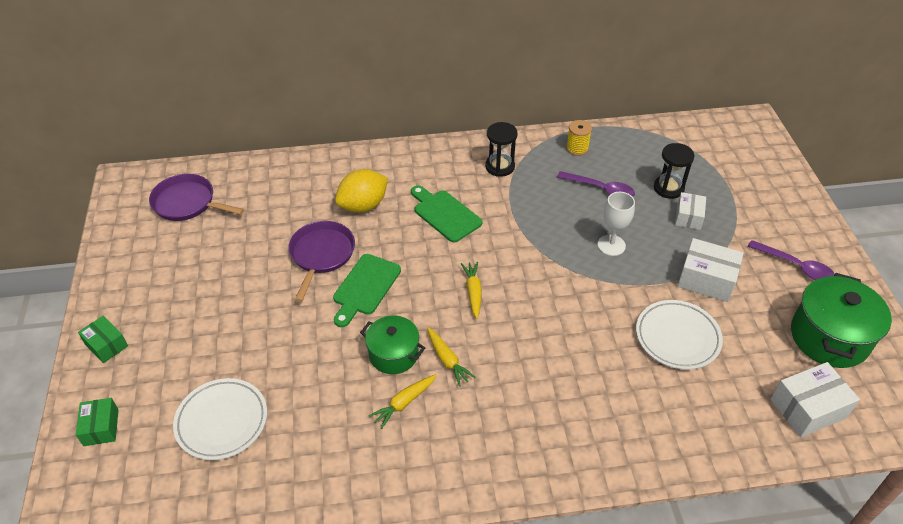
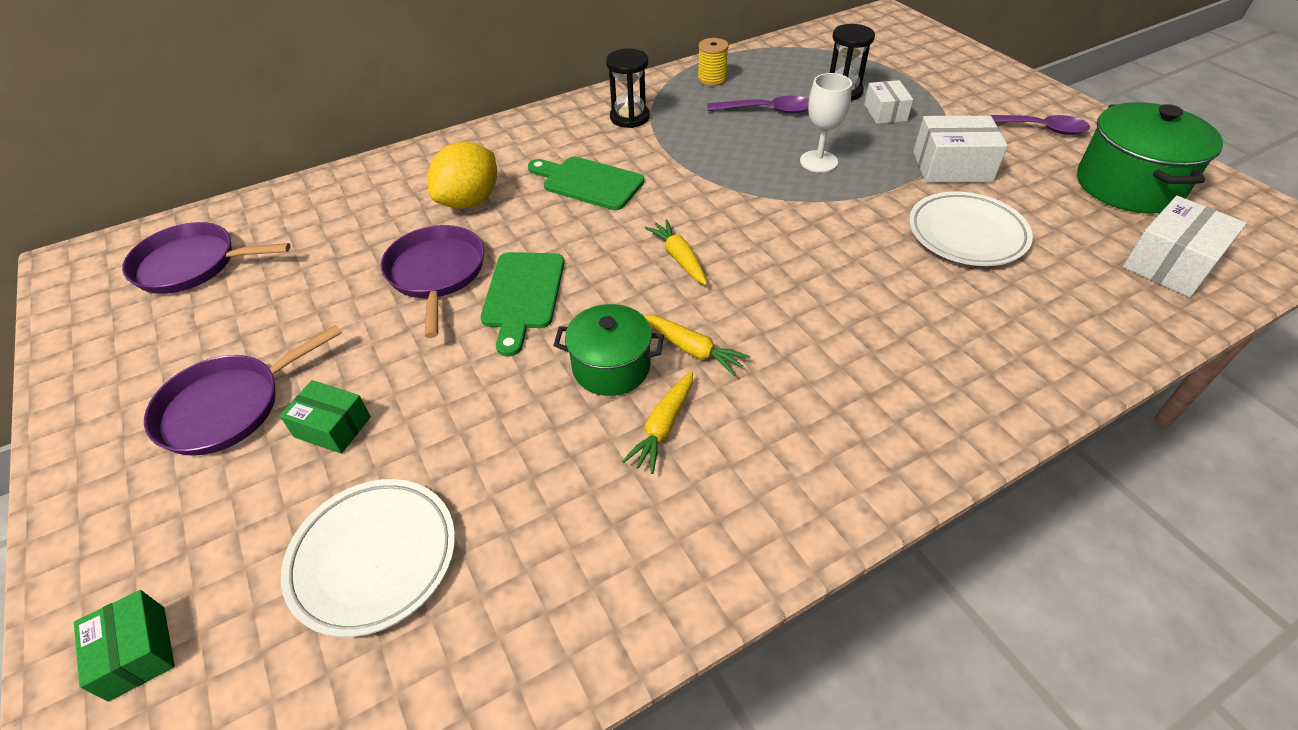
camera: 20 degrees left, 0 degrees up
green box [78,316,128,363] -> green box moved to [280,380,371,454]
none -> purple pan [144,325,342,456]

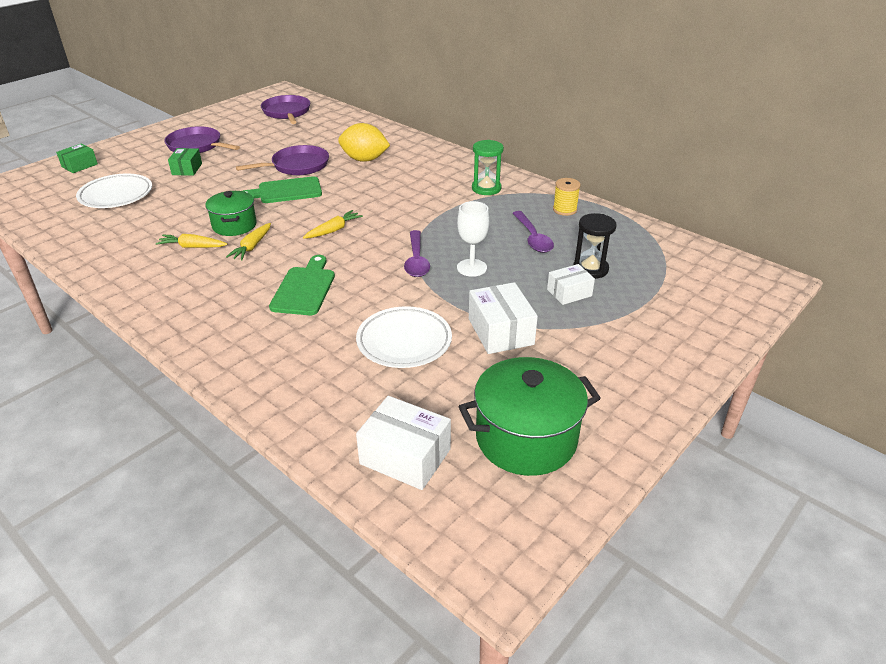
camera: 70 degrees right, 10 degrees down
green cutting board [528,156,644,210] -> green cutting board moved to [269,255,335,315]
black hourglass [606,49,650,128] -> green hourglass [472,140,504,195]
purple spoon [991,115,1090,135] -> purple spoon moved to [404,230,430,277]

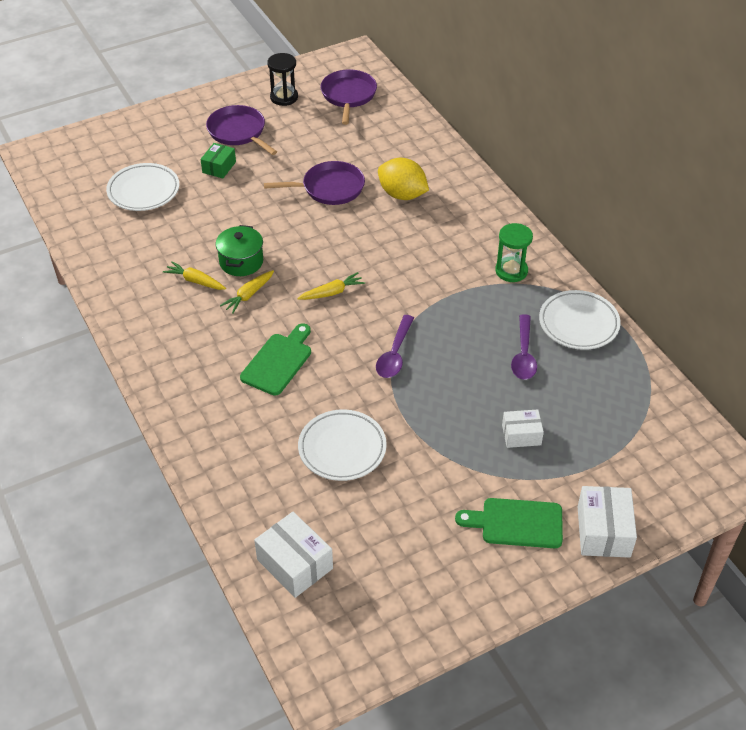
camera: 20 degrees right, 10 degrees up
green box [56,143,98,173] -> none
green cutting board [243,176,322,203] -> green cutting board moved to [455,498,563,548]
white goblet [457,201,489,277] -> none
green pot [459,357,601,476] -> none
white box [469,282,538,354] -> white box moved to [577,486,637,558]
yellow spool [553,178,581,216] -> white plate [539,290,621,350]
black hourglass [573,213,617,279] -> black hourglass moved to [267,53,298,106]

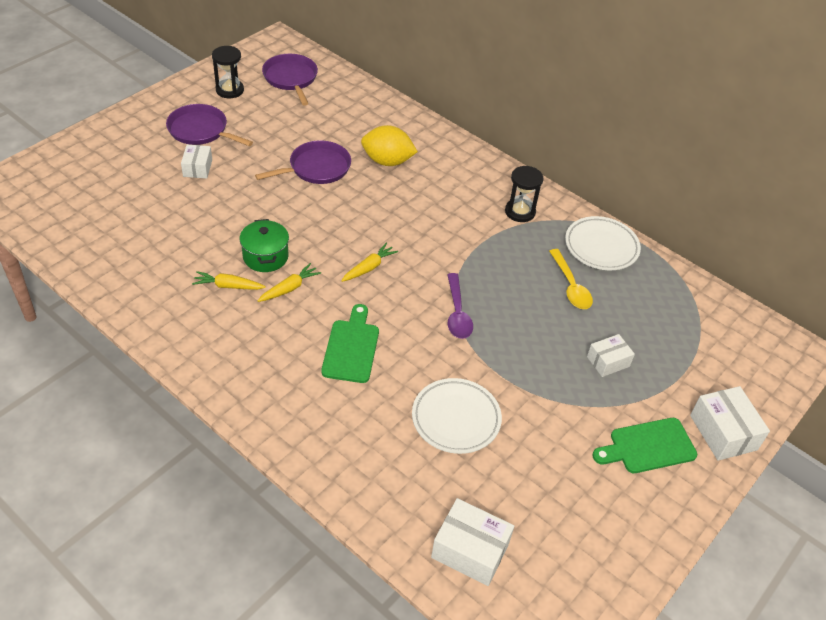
camera: 25 degrees left, 0 degrees up
white plate [106,163,179,211] -> none
green box [200,143,236,178] -> white box [181,145,212,179]
yellow carrot [220,270,274,314] -> yellow carrot turned 150 degrees counterclockwise [258,263,321,302]
green hourglass [495,223,533,282] -> black hourglass [505,166,543,222]
purple spoon [511,314,537,380] -> yellow spoon [549,249,593,309]

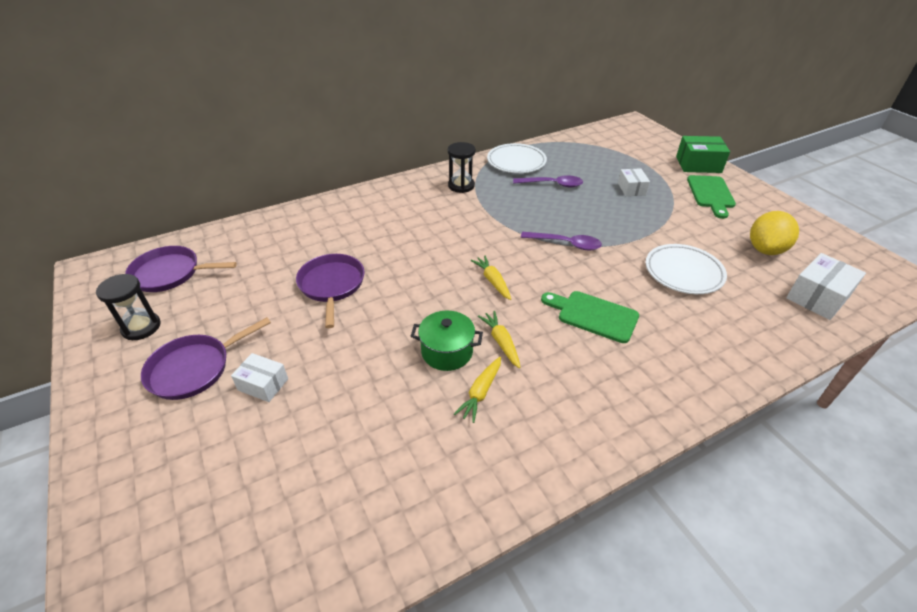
camera: 65 degrees left, 5 degrees down
yellow lemon [361,125,418,166] -> yellow lemon moved to [750,211,799,255]
yellow spoon [549,249,593,309] -> purple spoon [513,175,583,187]
white box [690,386,770,461] -> green box [676,136,730,173]

